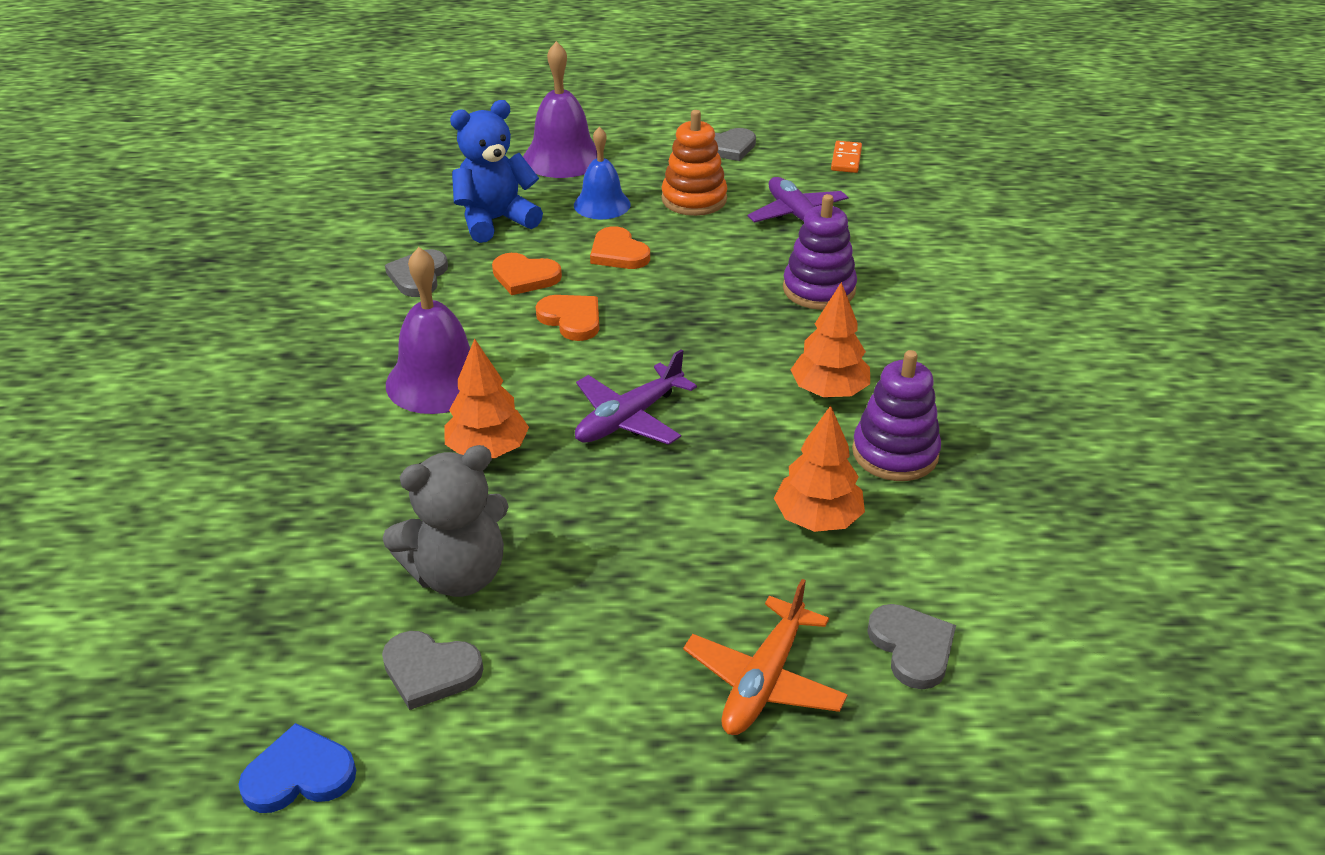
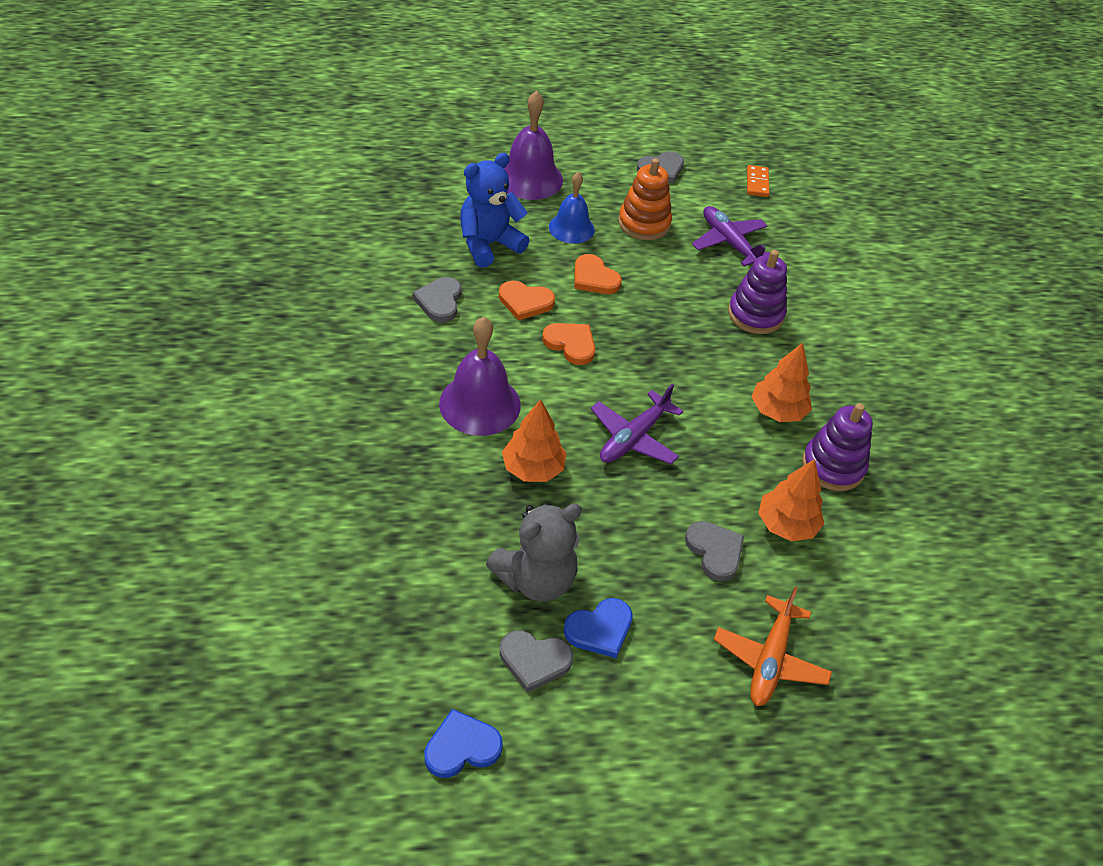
camera: 10 degrees left, 10 degrees up
grey heart [867,604,956,689] -> grey heart moved to [685,521,744,581]
none -> blue heart [564,598,633,658]

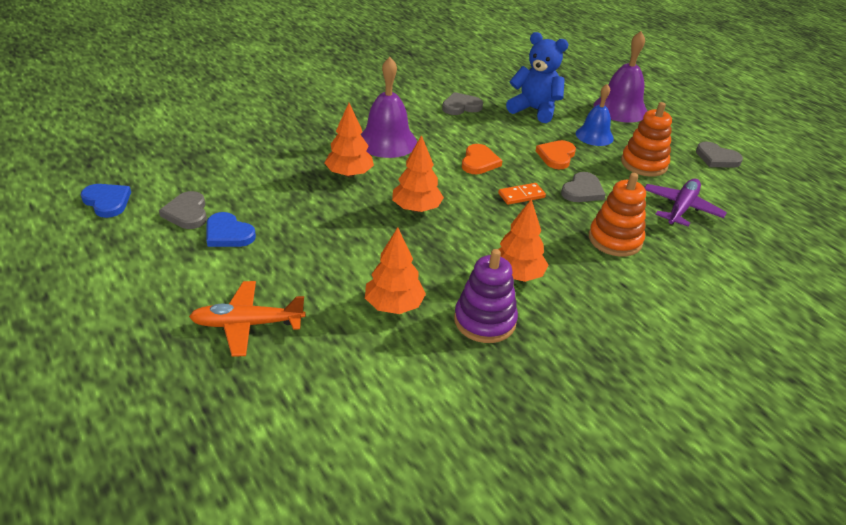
camera: 65 degrees right, 10 degrees down
grey teddy bear [486,503,582,602] -> none
orange heart [499,281,555,321] -> none
purple plane [591,384,683,464] -> orange tree [392,135,444,212]
grey heart [685,521,744,581] -> grey heart moved to [561,172,606,202]
purple stacking toy [728,250,787,334] -> orange stacking toy [589,173,646,257]
orange domino [747,165,769,197] -> orange domino moved to [498,183,546,205]

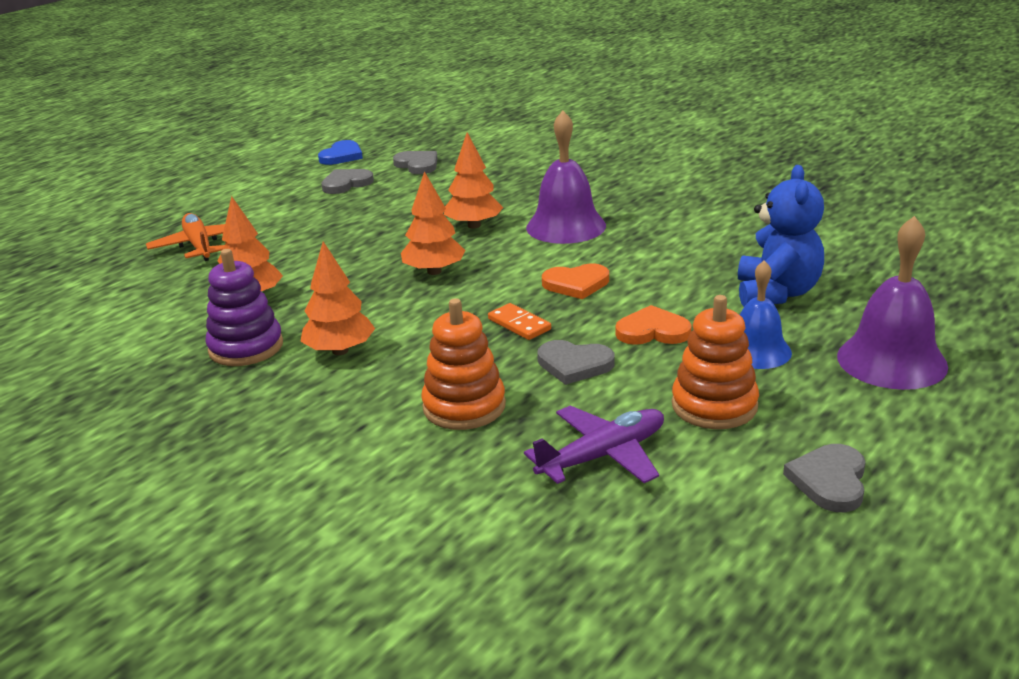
camera: 75 degrees right, 10 degrees down
blue heart [206,212,256,247] -> none
grey heart [442,92,483,115] -> grey heart moved to [393,151,438,174]
purple plane [645,179,727,227] -> purple plane turned 45 degrees counterclockwise [524,405,664,484]

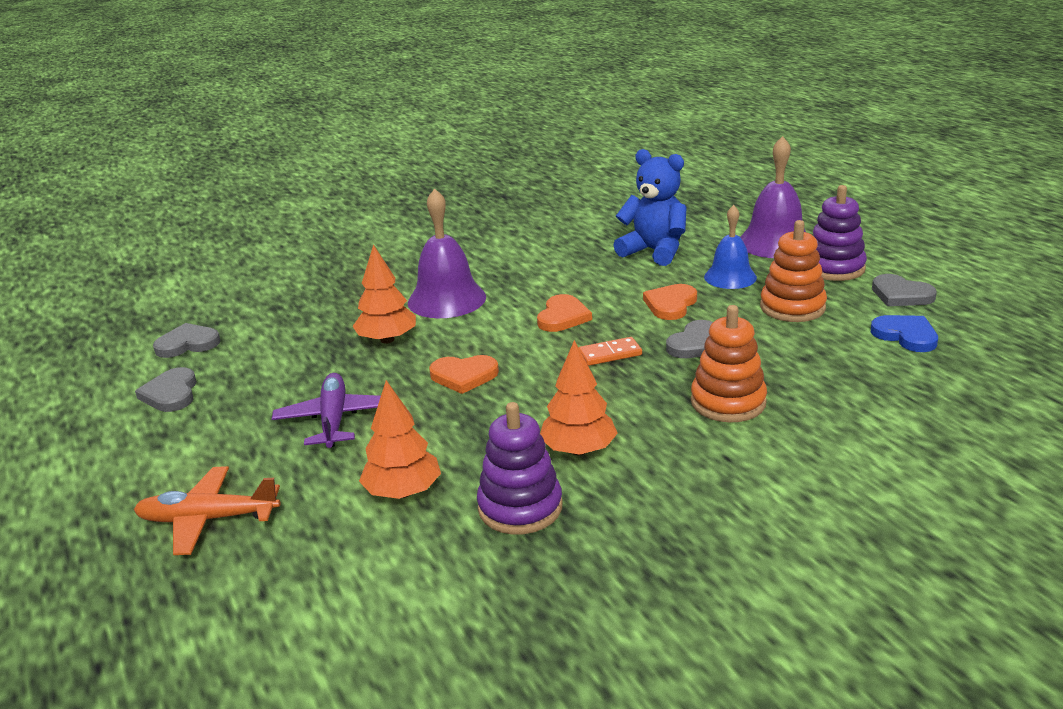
camera: 65 degrees left, 0 degrees up
blue heart [318,140,363,165] -> blue heart moved to [871,315,938,352]
orange tree [401,171,466,275] -> orange heart [429,355,499,394]
purple plane [524,405,664,484] -> purple plane moved to [272,373,381,448]
none -> purple stacking toy [813,185,867,281]

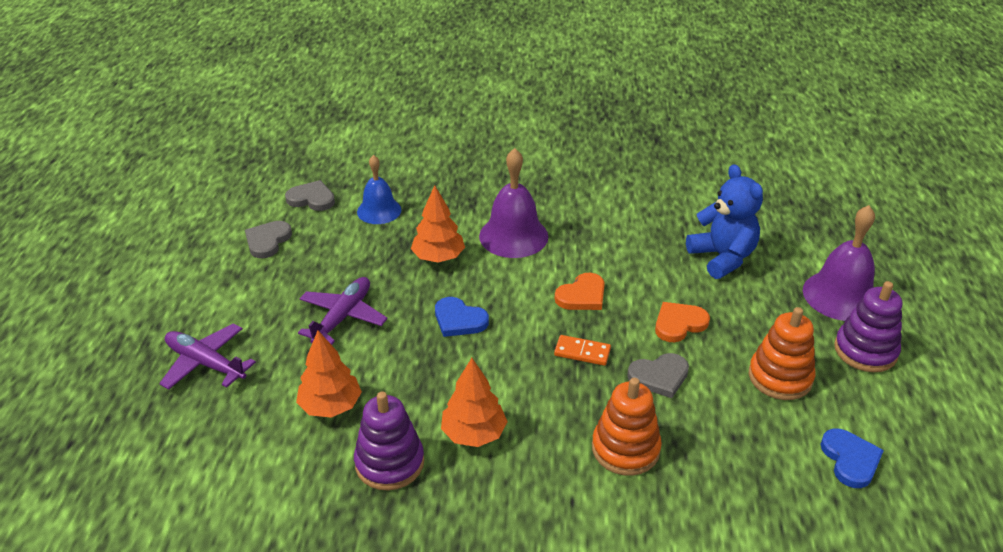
camera: 30 degrees right, 10 degrees up
orange plane [133,466,280,555] -> purple plane [159,323,256,390]
orange heart [429,355,499,394] -> blue heart [435,297,489,337]
blue bell [704,205,757,289] -> blue bell moved to [357,155,401,224]
grey heart [872,274,937,306] -> none

